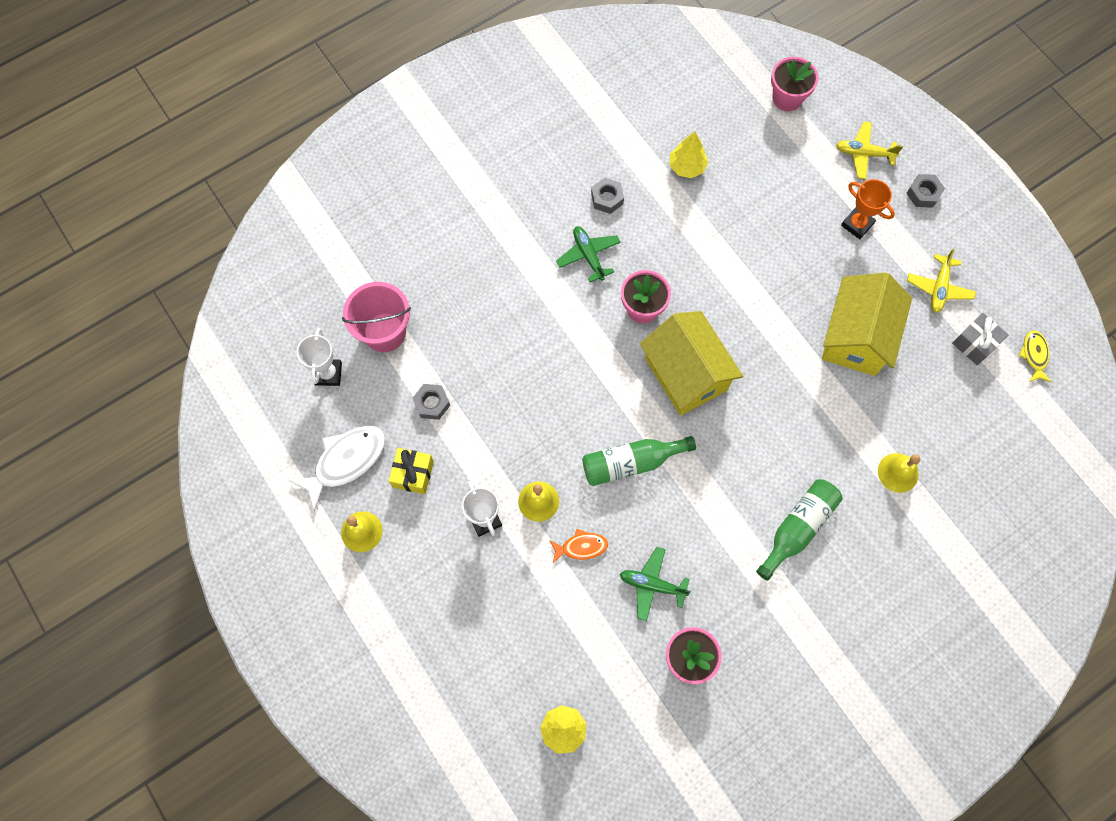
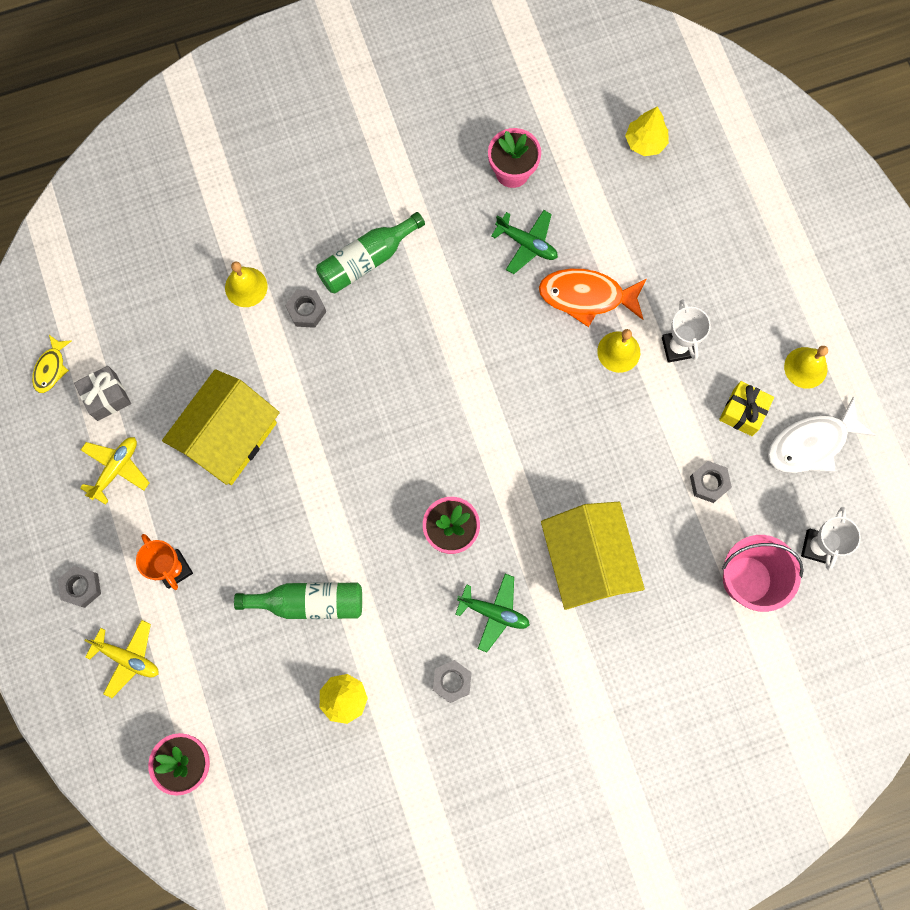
camera: 165 degrees left, 5 degrees up
orange fish [549,529,608,563] -> orange fish [539,269,646,327], size x1.79
green plane [556,226,621,282] -> green plane turned 60 degrees counterclockwise [455,574,530,652]
green bottle [582,436,696,486] -> green bottle moved to [234,582,362,619]
yellow house [640,311,743,416] -> yellow house moved to [541,502,645,610]
none -> grey nut [285,289,326,328]

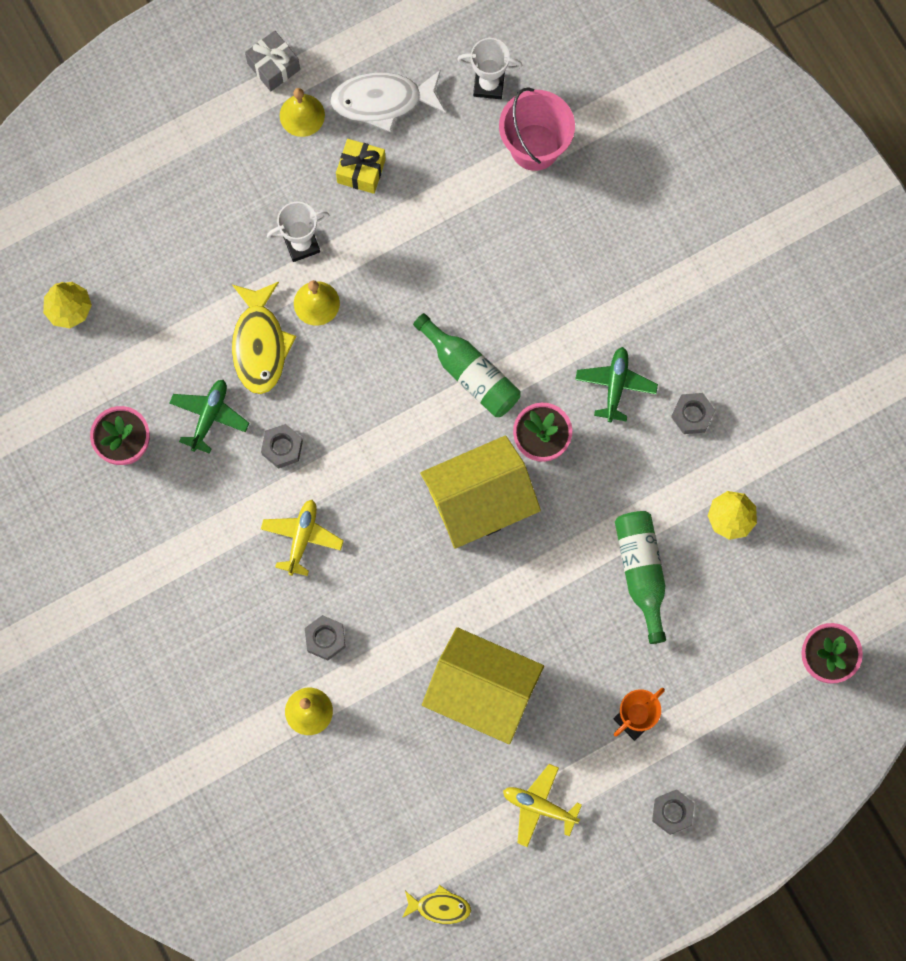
camera: 100 degrees left, 0 degrees up
grey gift [74,366,131,421] -> grey gift moved to [245,30,300,91]
yellow plane [85,620,159,698] -> yellow plane moved to [261,500,344,576]
green bottle [316,212,425,294] -> green bottle moved to [413,313,520,417]
orange fish [539,269,646,327] -> yellow fish [232,282,296,394]
yellow house [541,502,645,610] -> yellow house moved to [420,435,541,548]
grey nut [690,461,732,503] -> grey nut moved to [261,424,303,469]
white fish [768,397,876,473] -> white fish turned 120 degrees clockwise [330,70,446,132]

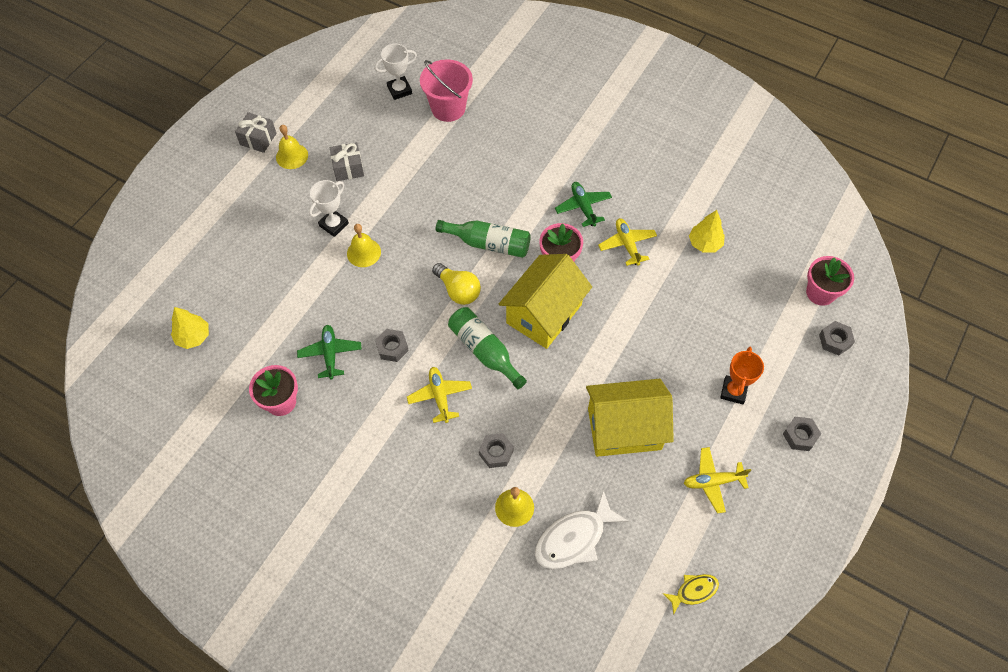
camera: 30 degrees left, 15 degrees down
yellow fish [232,282,296,394] -> none
white fish [330,70,446,132] -> white fish moved to [535,490,628,569]
yellow gift [336,139,386,194] -> grey gift [330,142,364,181]
green bottle [615,511,666,644] -> green bottle moved to [448,307,527,389]
grey nut [671,393,715,434] -> grey nut moved to [819,321,855,356]
none -> yellow light bulb [432,263,481,305]
none -> yellow plane [598,218,657,266]

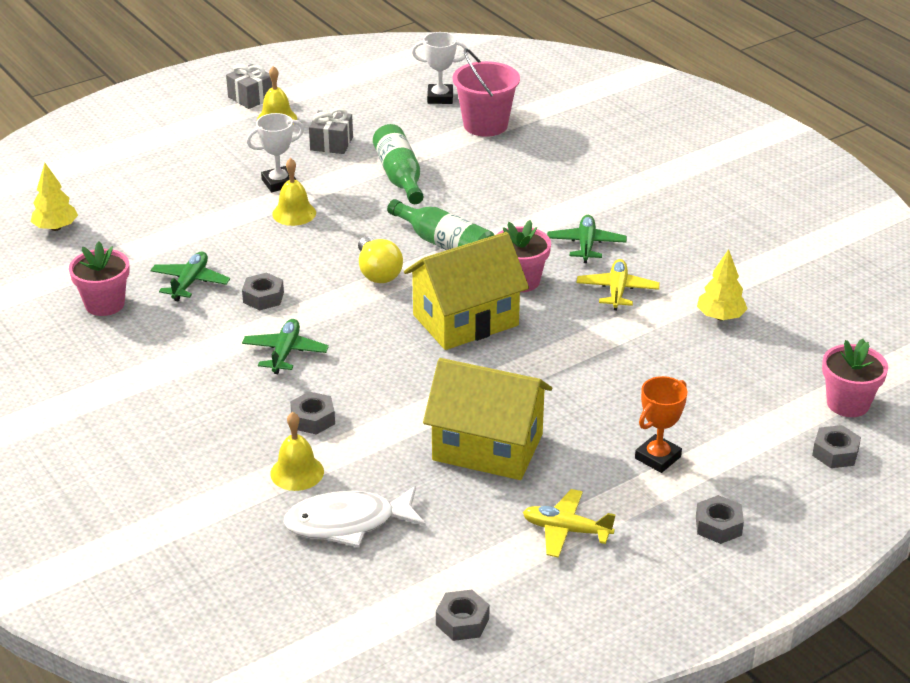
camera: 25 degrees right, 25 degrees down
yellow plane [407,367,472,423] -> green plane [242,319,329,374]
green bottle [448,307,527,389] -> green bottle moved to [373,124,424,204]
yellow fish [662,574,719,614] -> grey nut [436,590,490,641]

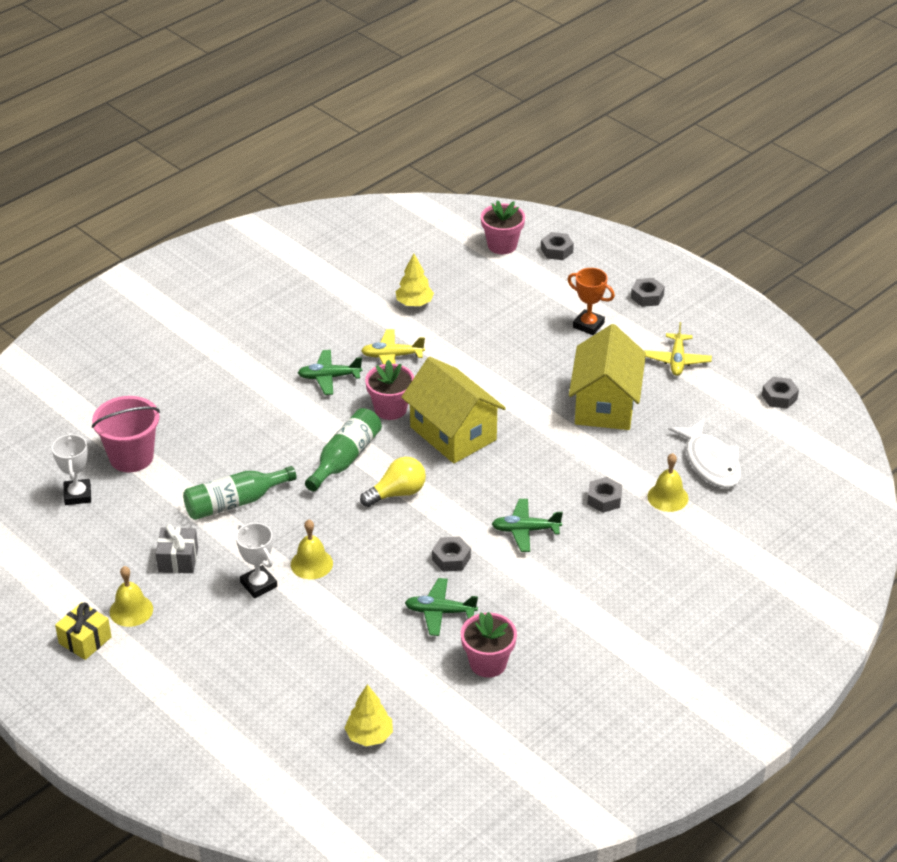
camera: 100 degrees left, 5 degrees up
grey gift [226,64,273,109] -> yellow gift [55,602,111,660]

